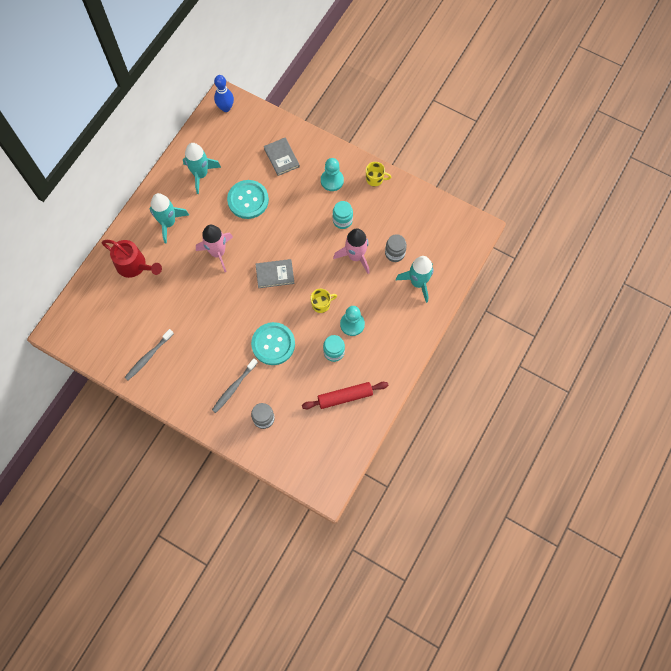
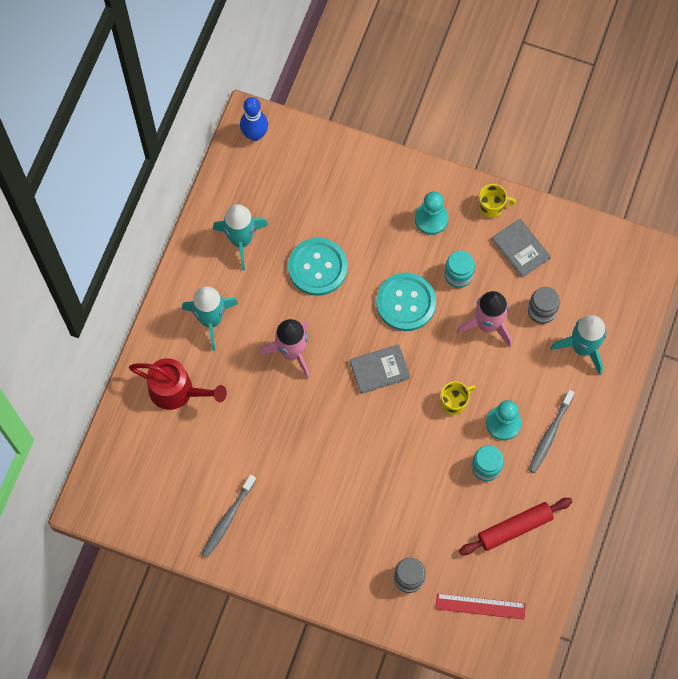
camera: 10 degrees left, 0 degrees up
grey toothbrush [212,358,258,413] -> grey toothbrush moved to [529,390,575,473]
turquoise button [251,322,295,365] -> turquoise button moved to [376,272,436,331]
grey book [264,138,300,176] -> grey book moved to [492,219,551,278]
none -> red ruler [435,593,526,619]

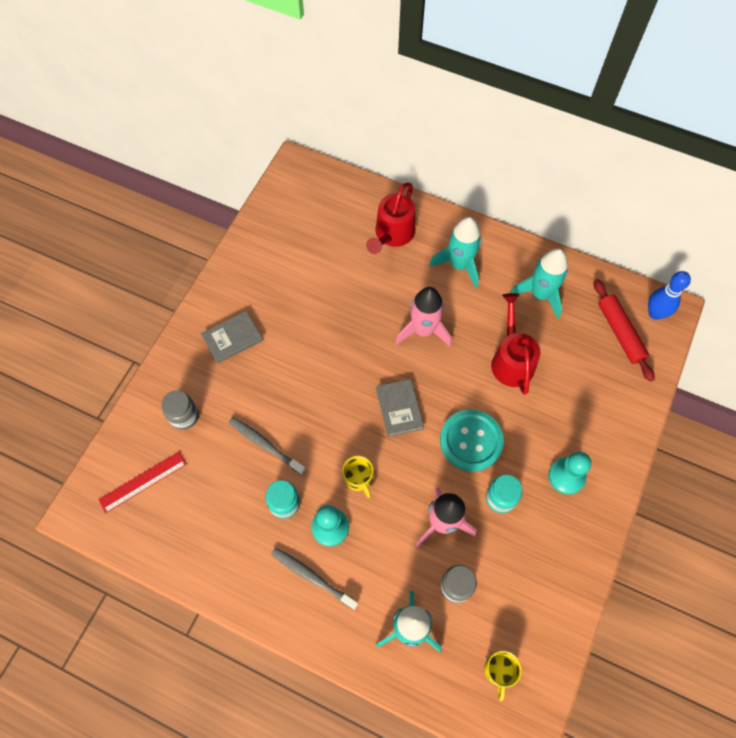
camera: 95 degrees right, 5 degrees down
grey toothbrush [201,475,256,558] -> grey toothbrush moved to [228,417,306,475]
turquoise button [288,238,348,296] -> red watering can [491,293,540,395]
red ruler [435,593,526,619] -> red ruler turned 45 degrees clockwise [98,452,187,513]
red rolling pin [459,498,572,555] -> red rolling pin moved to [594,279,655,381]
yellow mug [478,184,516,218] -> yellow mug moved to [484,651,522,701]
grey book [492,219,551,278] -> grey book moved to [201,311,263,364]

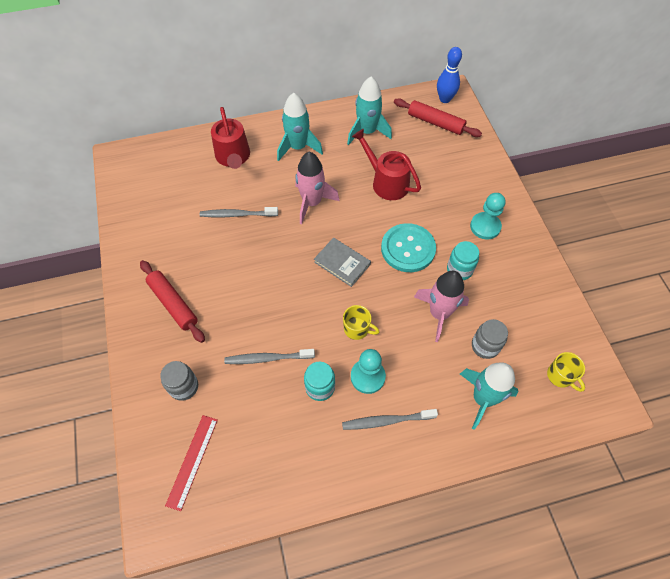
camera: 40 degrees left, 5 degrees down
grey book [201,311,263,364] -> red rolling pin [140,260,205,343]
none -> grey toothbrush [200,207,278,217]

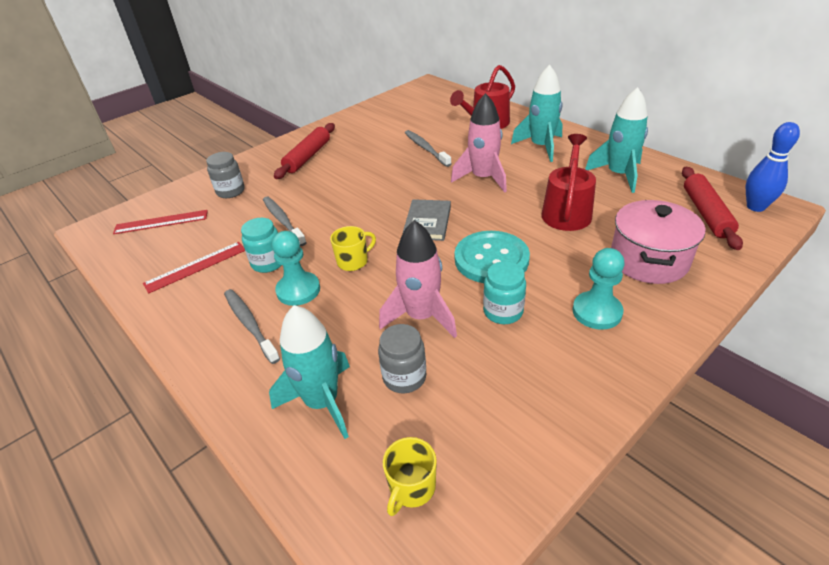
camera: 65 degrees right, 20 degrees down
yellow mug [343,305,379,340] -> yellow mug turned 120 degrees counterclockwise [330,226,376,271]
none -> red ruler [143,242,245,293]
none -> pink pot [611,200,705,284]

